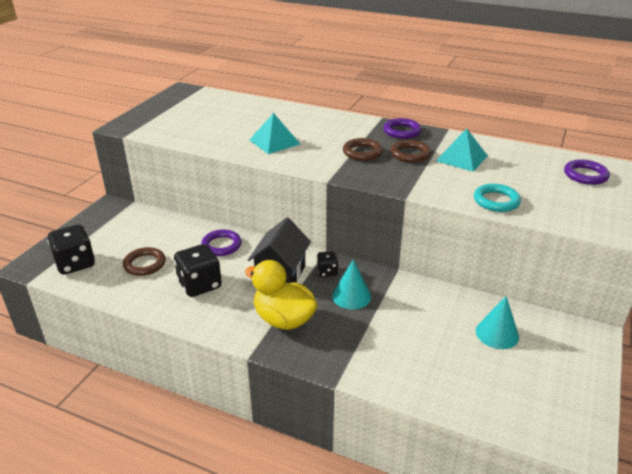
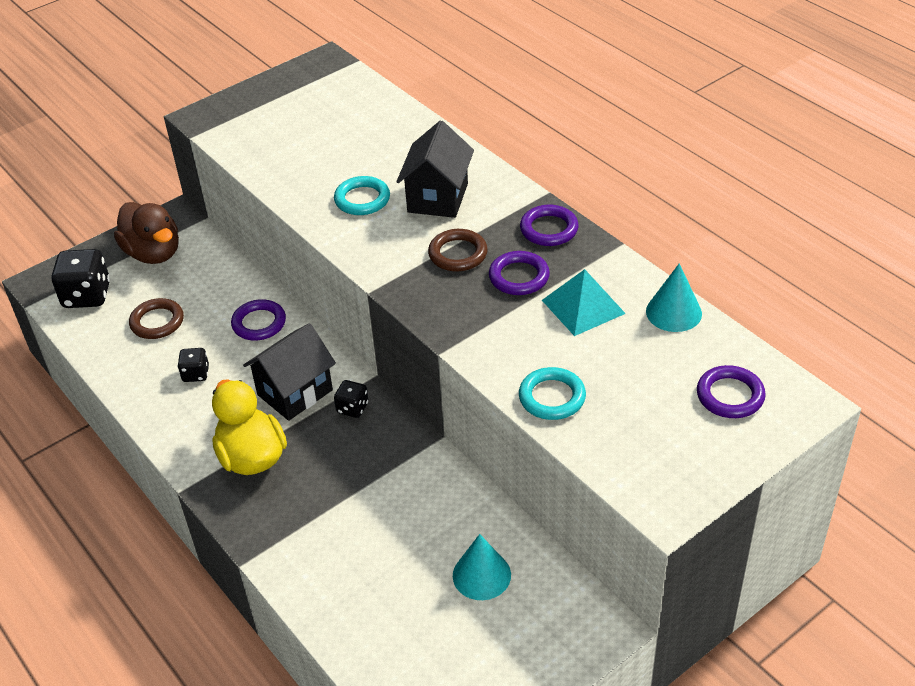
camera: 30 degrees right, 10 degrees up
black dice [174,244,222,297] -> black dice [177,348,209,382], size x0.54
turquoise pyramid [249,113,300,154] -> turquoise ring [334,176,390,215]
turquoise cone [332,259,371,310] -> turquoise cone moved to [646,263,702,332]
brown ring [391,140,431,163] -> purple ring [489,251,550,295]
none -> brown duck [114,202,179,264]
none -> black house [396,121,474,218]

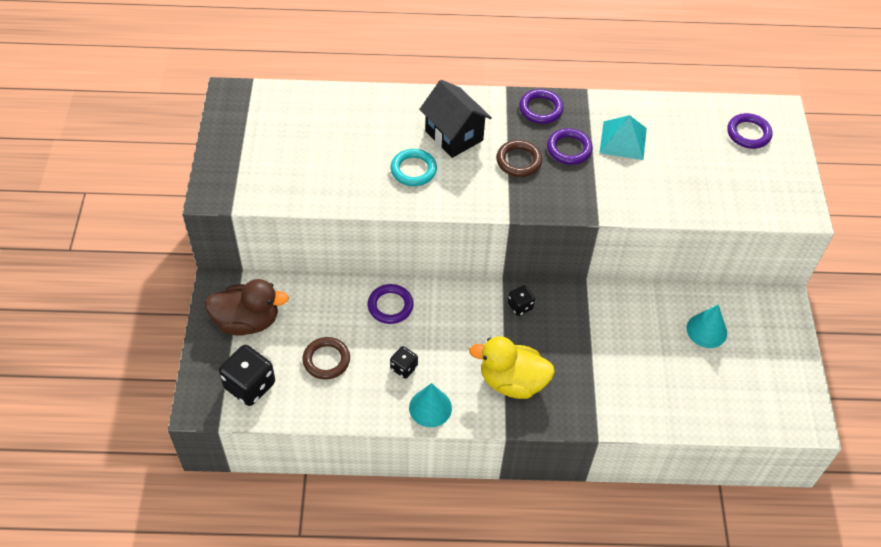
camera: 55 degrees left, 10 degrees up
black house [243,323,336,421] -> none
turquoise ring [519,367,586,420] -> none
turquoise cone [646,263,702,332] -> turquoise cone moved to [409,383,452,427]

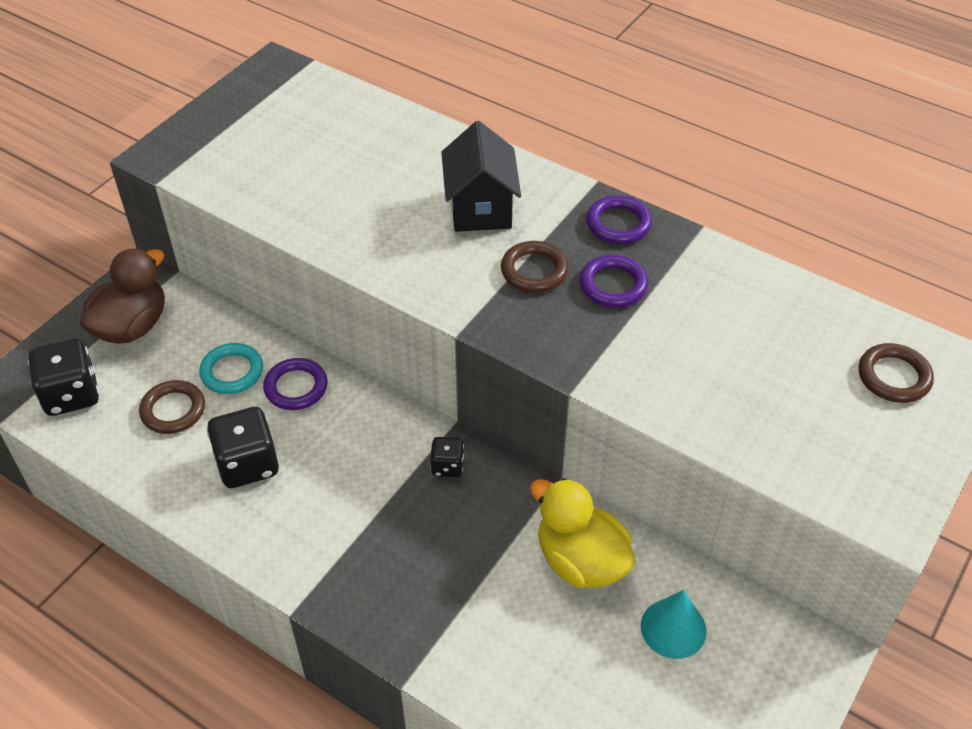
camera: 35 degrees right, 5 degrees down
brown duck [204,279,289,336] -> brown duck turned 90 degrees counterclockwise [80,249,165,344]
black dice [390,346,418,379] -> black dice [207,407,279,488], size x1.85
turquoise ring [391,149,437,186] -> turquoise ring moved to [199,343,263,394]
turquoise cone [409,383,452,427] -> none
yellow duck [469,336,555,399] -> yellow duck moved to [530,478,635,588]
turquoise pyramid [599,115,647,160] -> none
purple ring [727,113,772,149] -> brown ring [859,343,934,403]

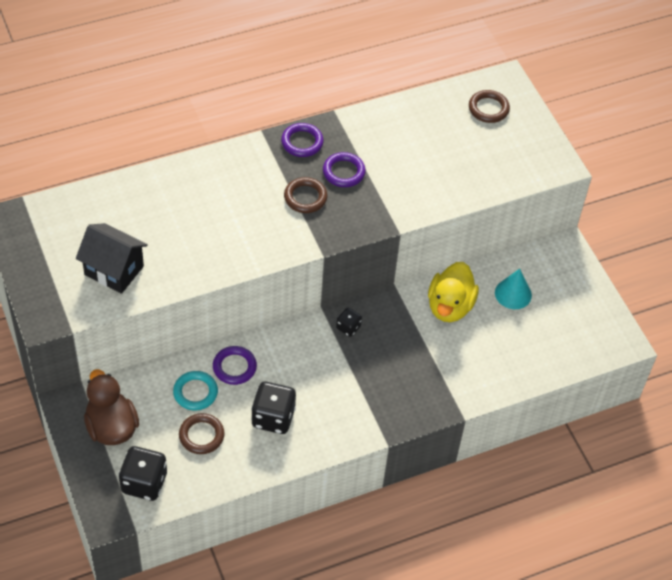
camera: 60 degrees left, 5 degrees up
black house [441,121,521,232] -> black house moved to [76,223,148,294]
yellow duck [530,478,635,588] -> yellow duck turned 60 degrees counterclockwise [428,262,479,322]

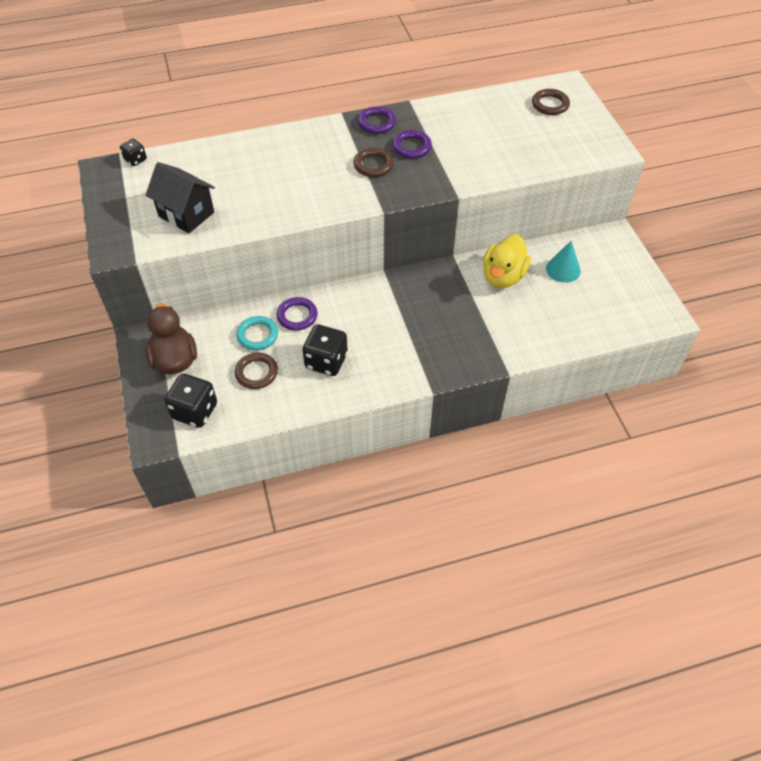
camera: 10 degrees right, 0 degrees up
black dice [336,308,362,337] -> black dice moved to [120,139,147,166]

